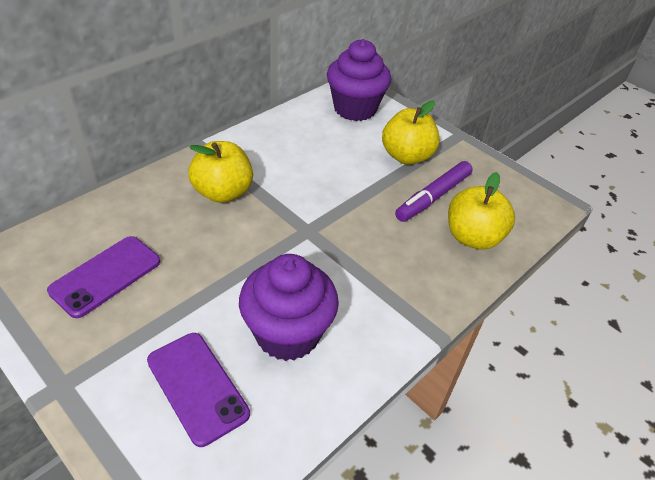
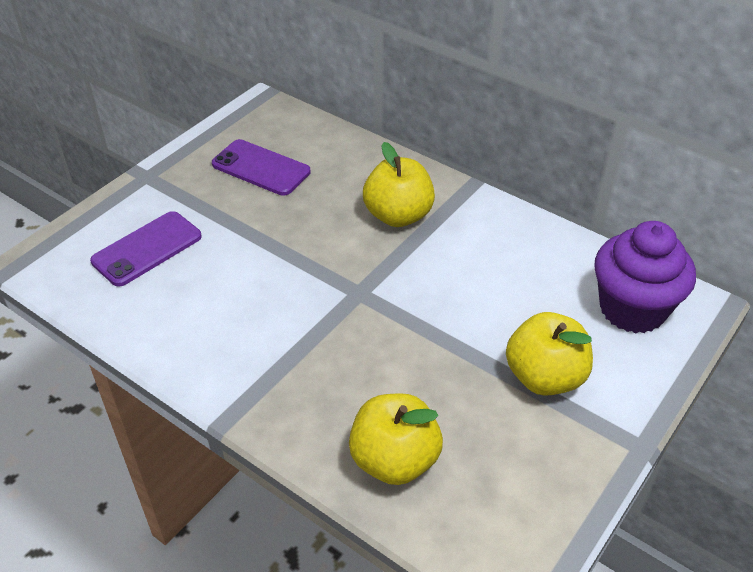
camera: 85 degrees right, 0 degrees up
purple cupcake [239,254,339,361] -> none
purple marker [395,161,473,222] -> none

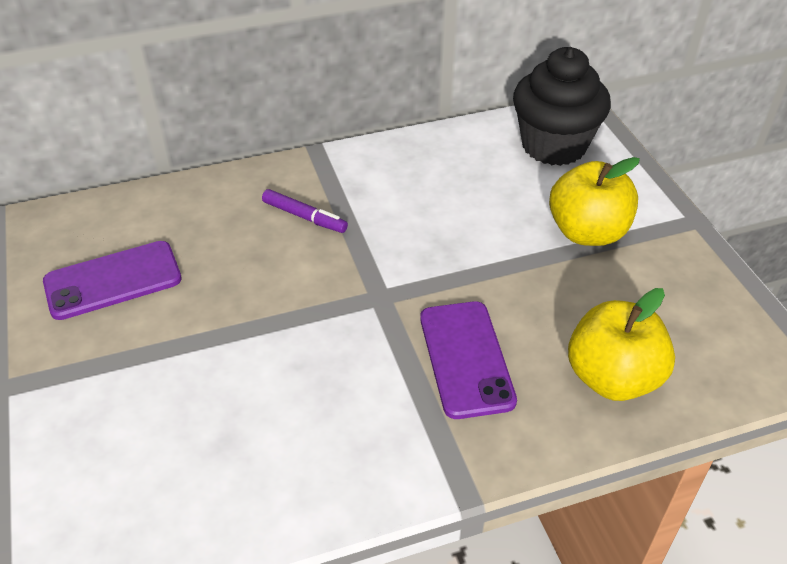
camera: 55 degrees left, 0 degrees up
purple phone [90,211,202,286] -> purple phone moved to [420,301,517,419]
yellow apple [363,142,435,227] -> purple marker [262,189,348,233]
purple cupcake [594,221,696,333] -> black cupcake [513,47,611,166]

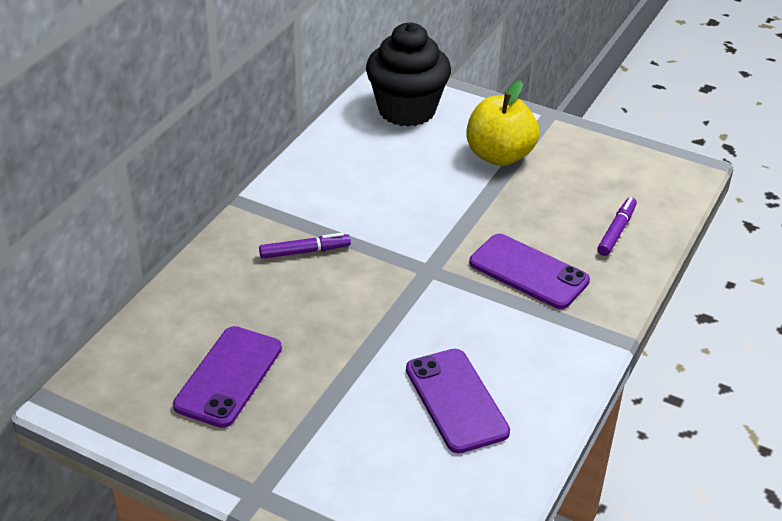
camera: 45 degrees left, 5 degrees down
yellow apple [568,288,675,401] -> purple marker [597,197,637,256]
none -> purple phone [406,349,510,453]

